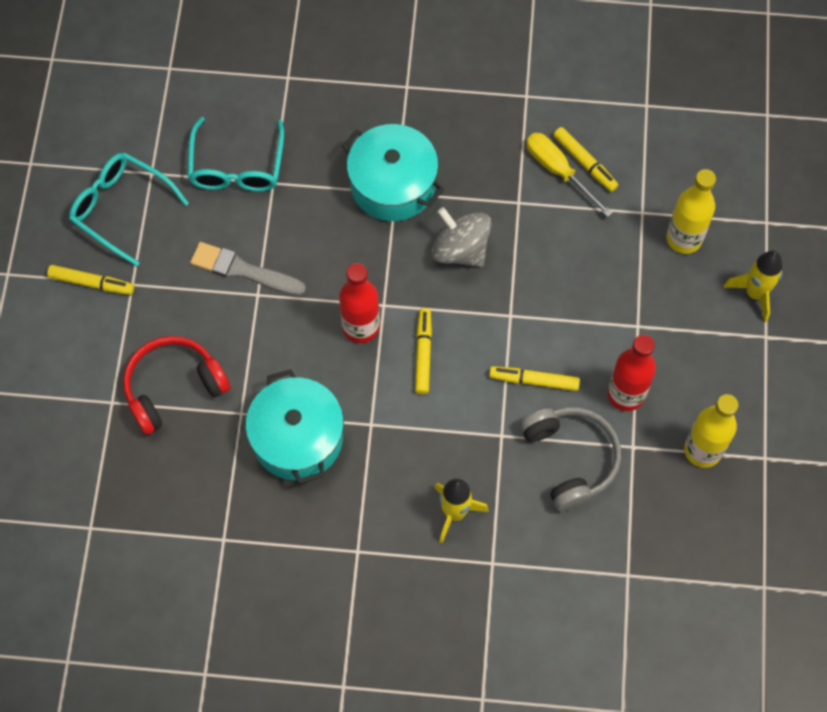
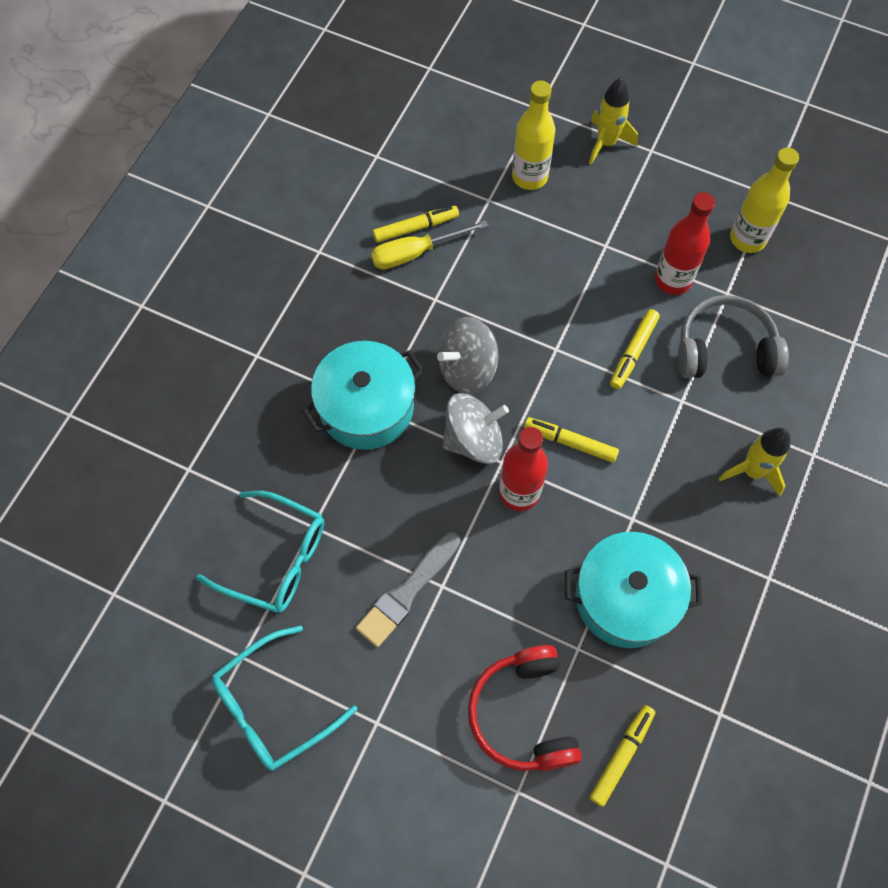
camera: 70 degrees left, 0 degrees up
yellow marker [47,265,134,295] -> yellow marker moved to [590,705,655,807]
none -> grey spinning top [442,393,509,464]

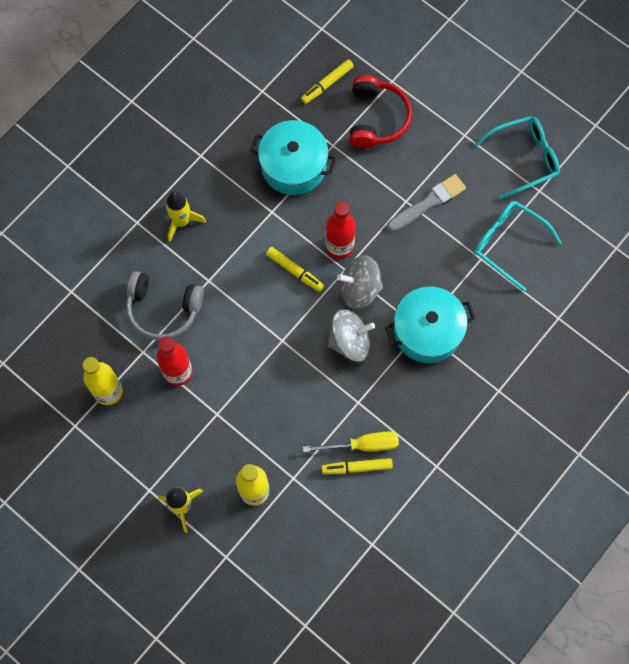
camera: 165 degrees left, 5 degrees up
yellow marker [610,309,660,389] -> none

